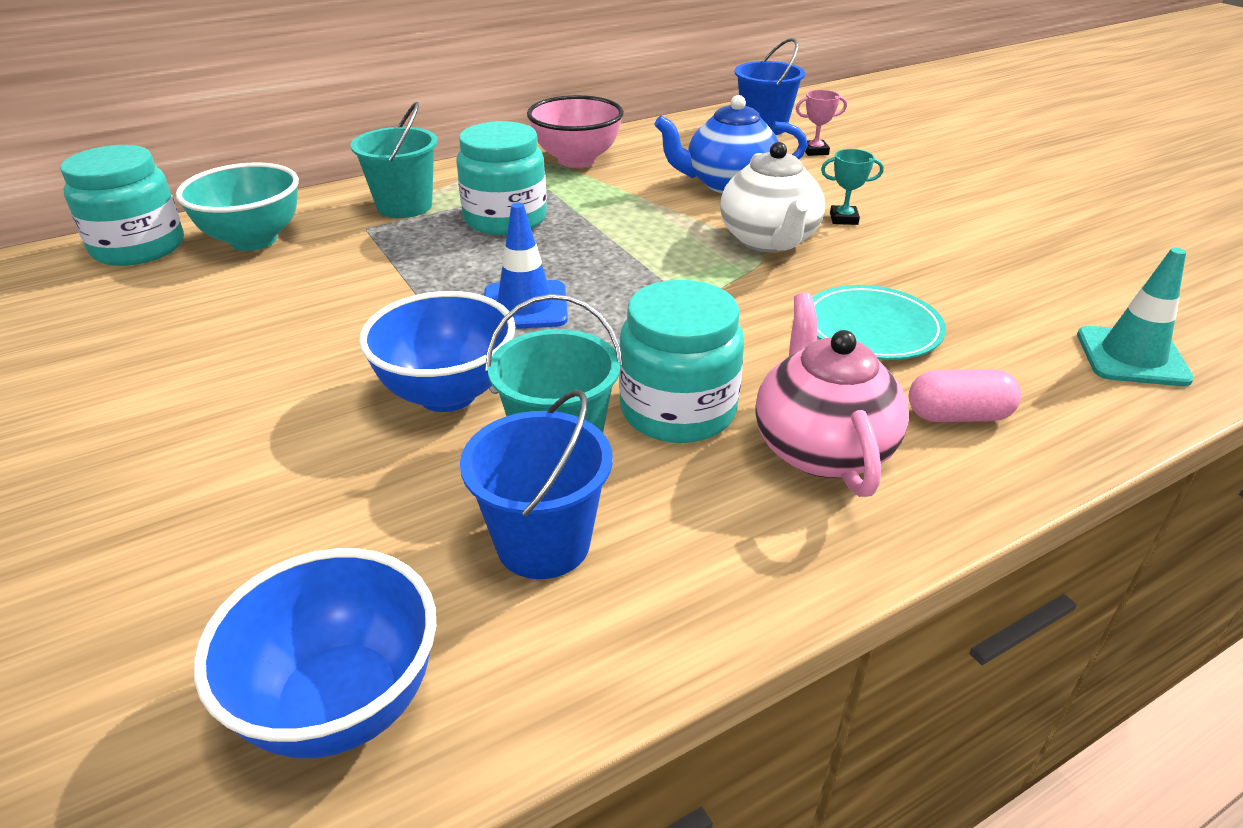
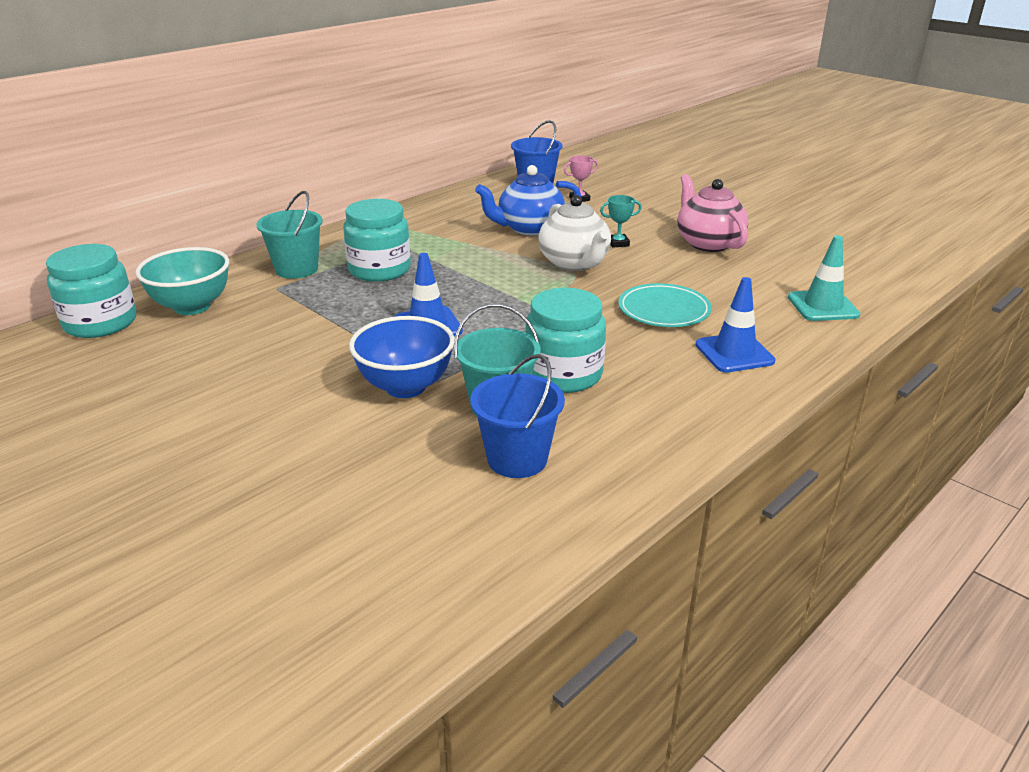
camera: 15 degrees left, 5 degrees down
blue bowl [194,548,436,758] -> none
pink bowl [527,95,624,168] -> none
pink teapot [755,293,909,497] -> pink teapot moved to [678,174,748,252]
pink capsule [909,369,1021,422] -> blue traffic cone [695,277,775,373]

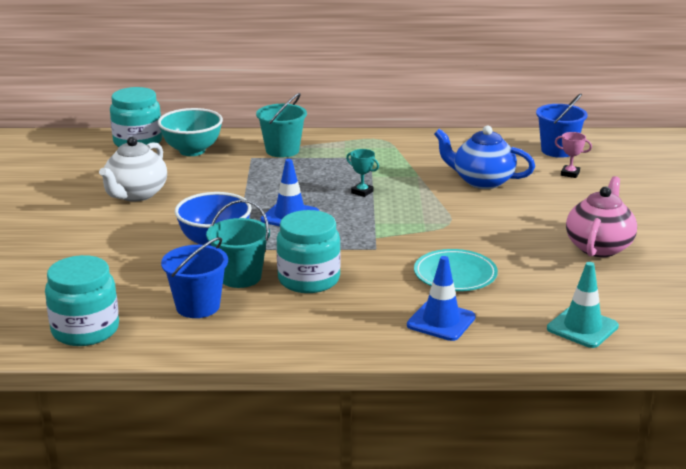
camera: 45 degrees right, 5 degrees down
turquoise jar [343,199,411,282] -> turquoise jar moved to [45,255,119,346]
white teapot [538,195,611,271] -> white teapot moved to [99,137,167,202]
turquoise trophy [600,195,642,248] -> turquoise trophy moved to [346,149,379,197]

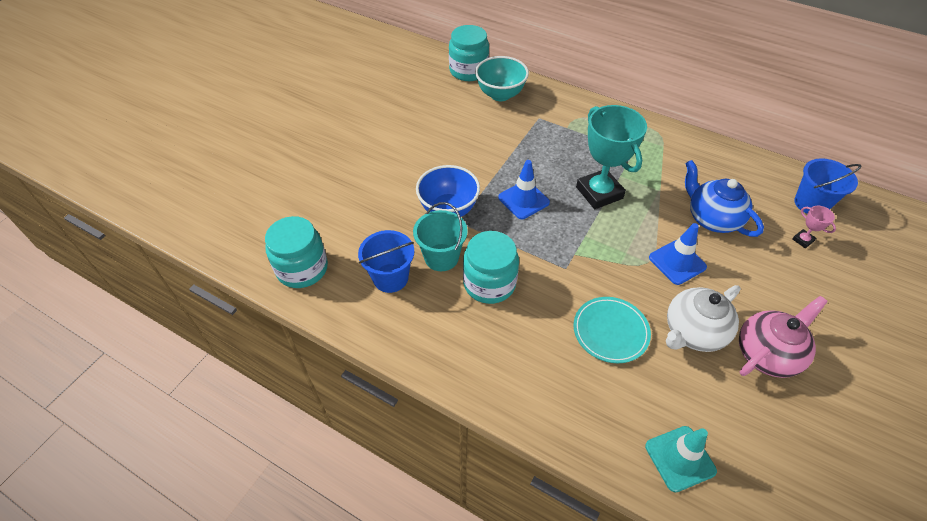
camera: 30 degrees right, 25 degrees up
white teapot [99,137,167,202] -> white teapot moved to [666,285,741,352]
turquoise bucket [256,93,307,157] -> none
turquoise trophy [346,149,379,197] -> turquoise trophy [576,105,647,209], size x2.41
blue traffic cone [407,256,476,341] -> blue traffic cone moved to [649,223,707,285]

